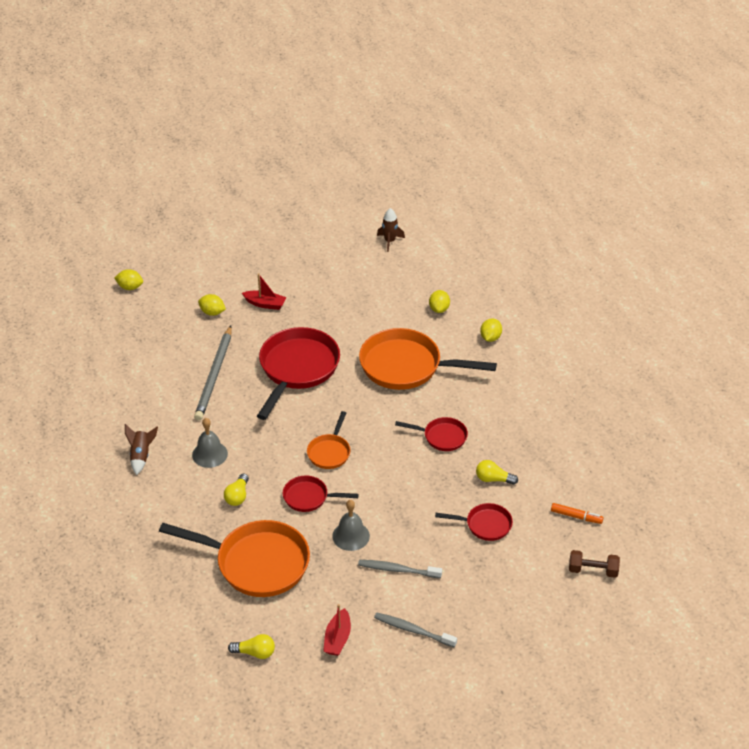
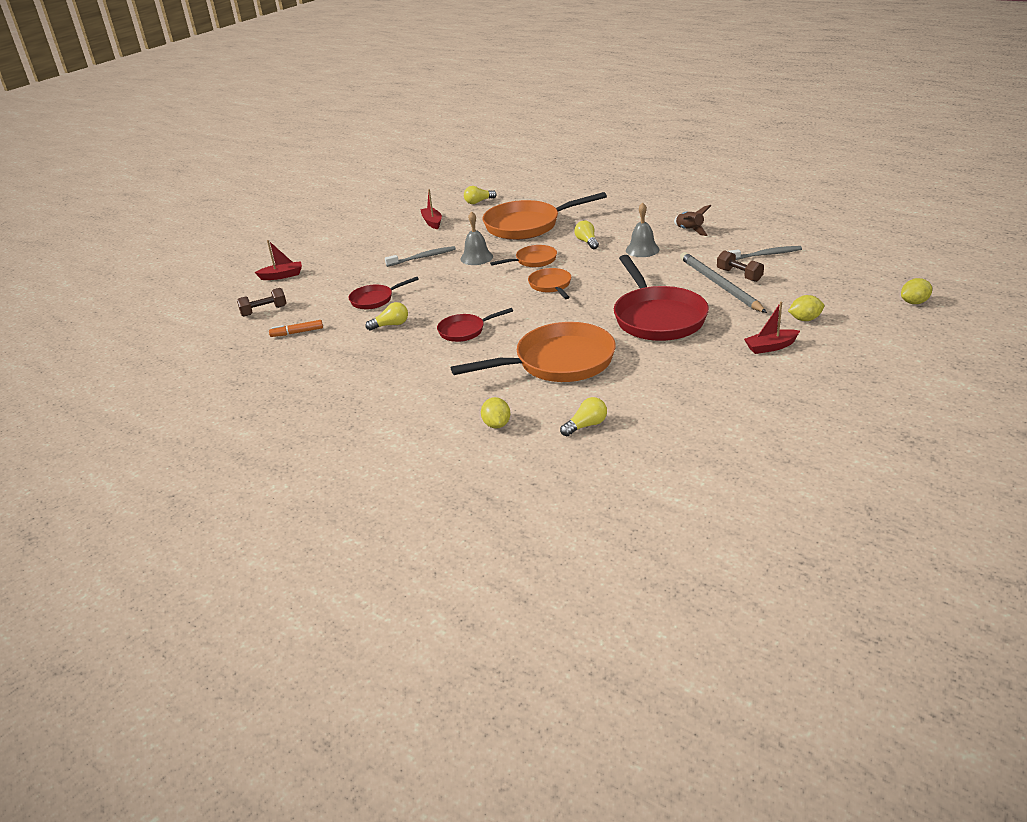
camera: 150 degrees right, 10 degrees down
red pan [283,476,359,512] -> orange pan [490,245,557,267]
grey toothbrush [374,613,457,648] -> grey toothbrush moved to [728,246,802,260]
brown rocket [377,208,405,252] -> none
yellow lemon [429,290,450,313] -> yellow light bulb [560,397,607,436]
none -> red boat [255,240,302,280]
none -> brown dumbbell [717,250,764,282]

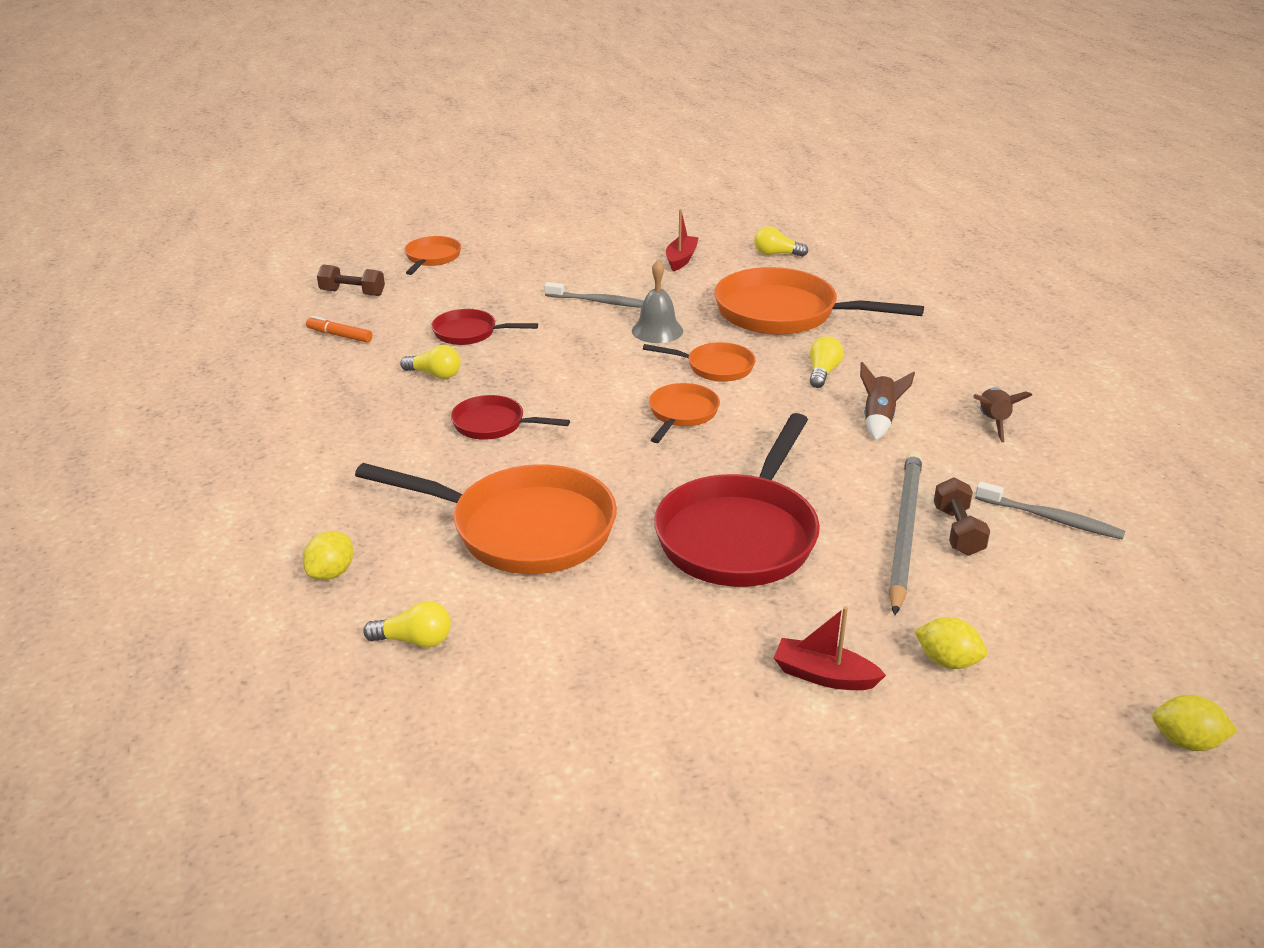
camera: 35 degrees right, 0 degrees up
red boat [255,240,302,280] -> orange pan [404,236,461,275]
grey bell [626,202,660,257] -> brown rocket [860,362,915,440]

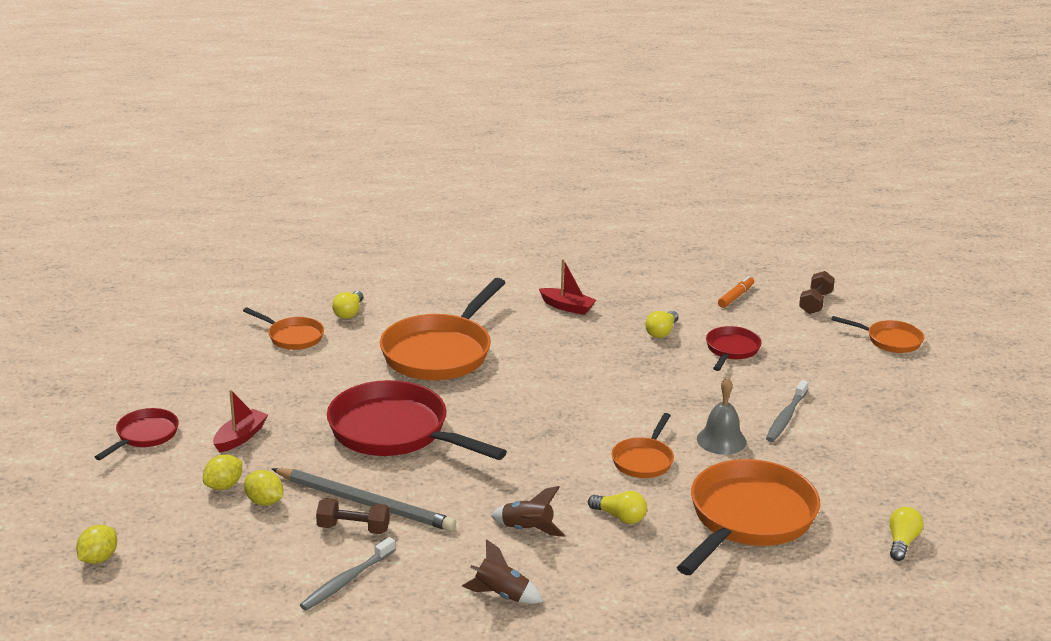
camera: 100 degrees right, 5 degrees down
yellow lemon [303,531,353,580] -> yellow lemon moved to [244,470,283,506]
red pan [451,395,570,440] -> red pan moved to [95,408,179,460]
orange pan [649,383,720,443] -> orange pan moved to [243,308,324,350]
red boat [666,209,699,271] -> red boat moved to [539,259,596,315]

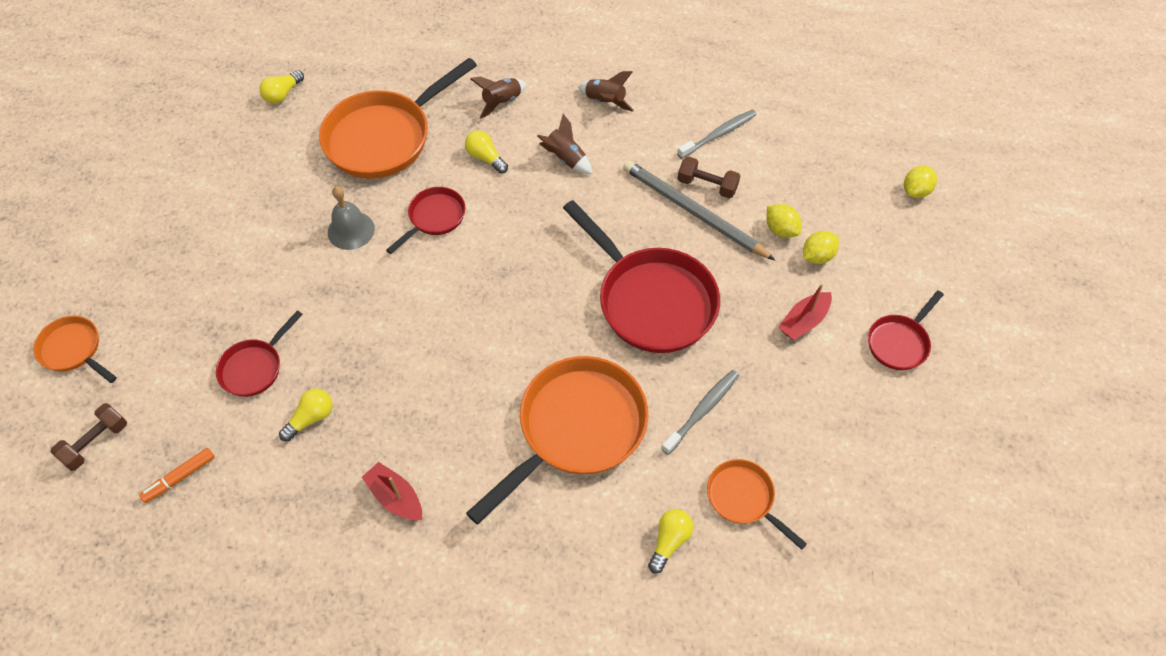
camera: 165 degrees left, 30 degrees up
orange pan [612,413,674,478] -> red pan [386,187,466,254]
grey toothbrush [766,380,808,442] -> grey toothbrush moved to [662,370,739,455]
none -> brown rocket [470,76,526,118]

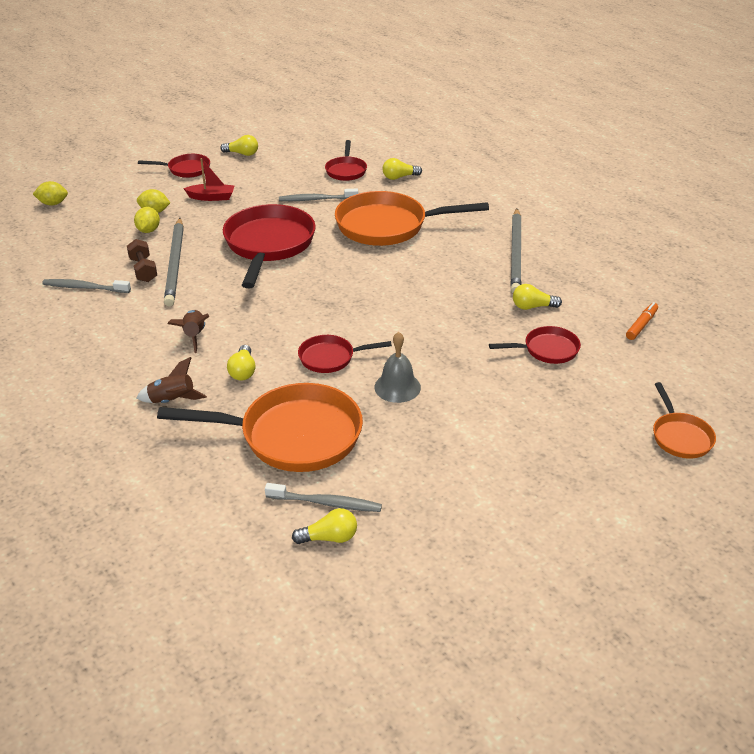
camera: 135 degrees left, 20 degrees down
brown dumbbell [50,403,127,471] -> none
orange marker [139,448,215,503] -> orange marker turned 60 degrees counterclockwise [626,302,658,340]
red boat [362,462,422,520] -> grey pencil [510,209,521,293]
brown rocket [578,71,634,112] -> none
orange pan [707,459,807,550] -> red pan [325,140,367,181]
none -> yellow light bulb [220,135,258,156]
none -> grey toothbrush [265,483,382,512]

